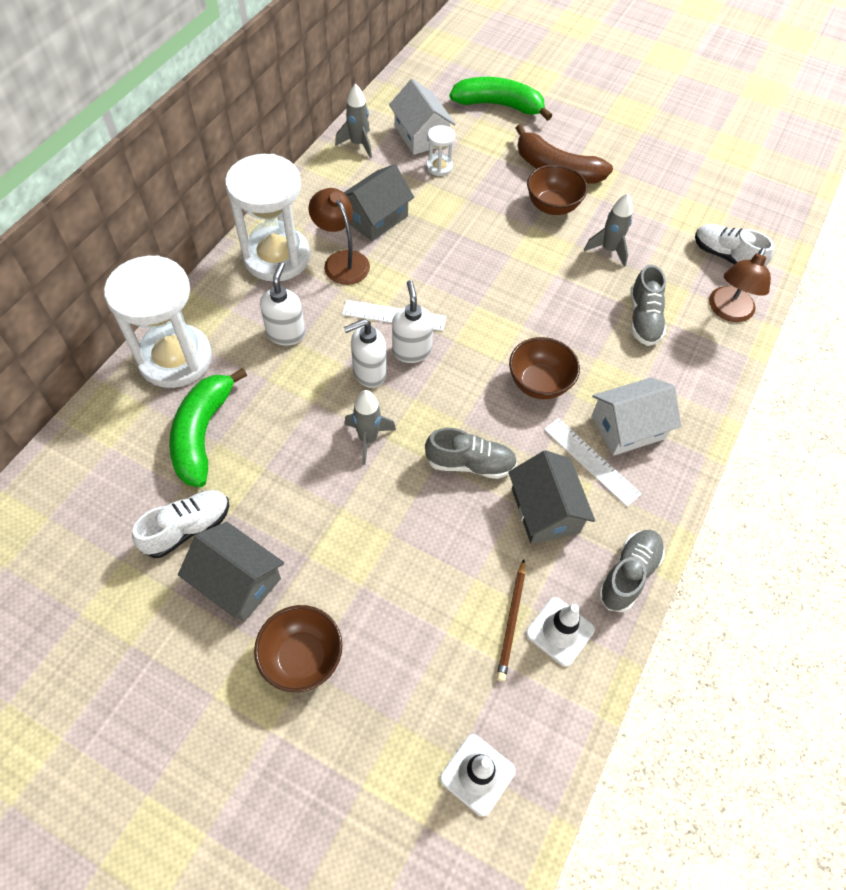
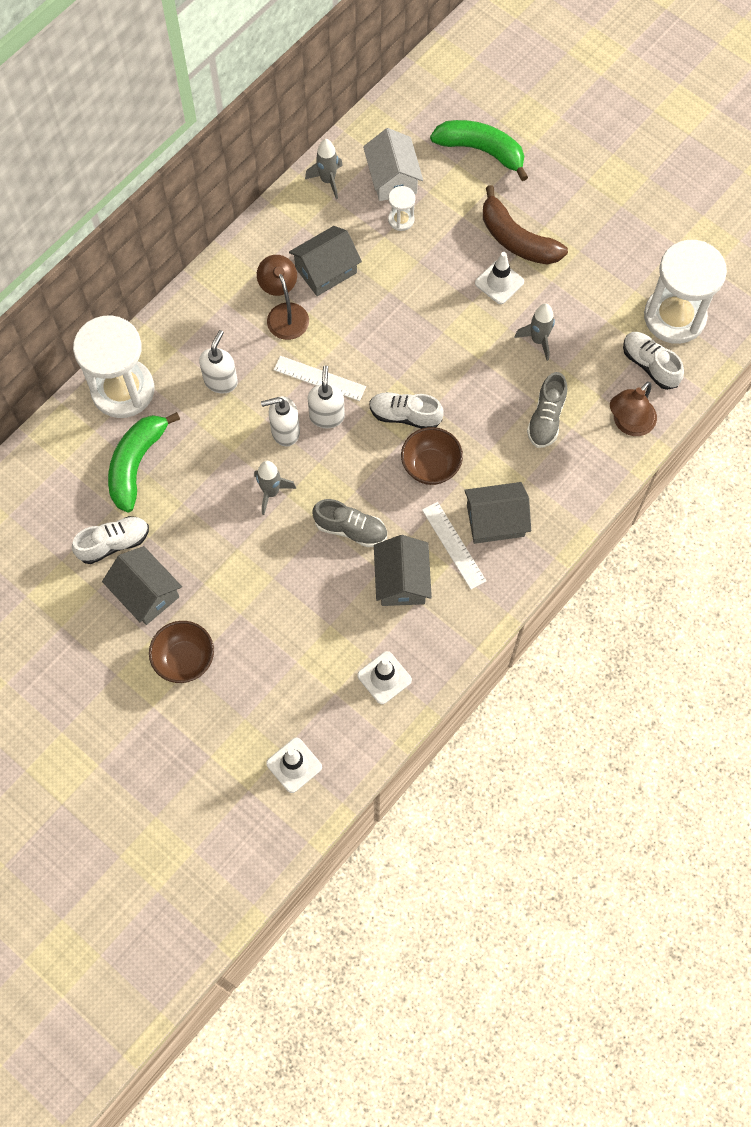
camera: 15 degrees right, 10 degrees up
white hourglass [225,154,310,281] -> white hourglass moved to [644,240,727,344]
brown pencil [496,559,525,682] -> none
brown bowl [527,164,588,215] -> white traffic cone [475,252,524,304]
white house [591,377,681,456] -> grey house [464,482,531,544]
grey shoe [598,530,664,612] -> none
none -> white shoe [369,392,444,429]

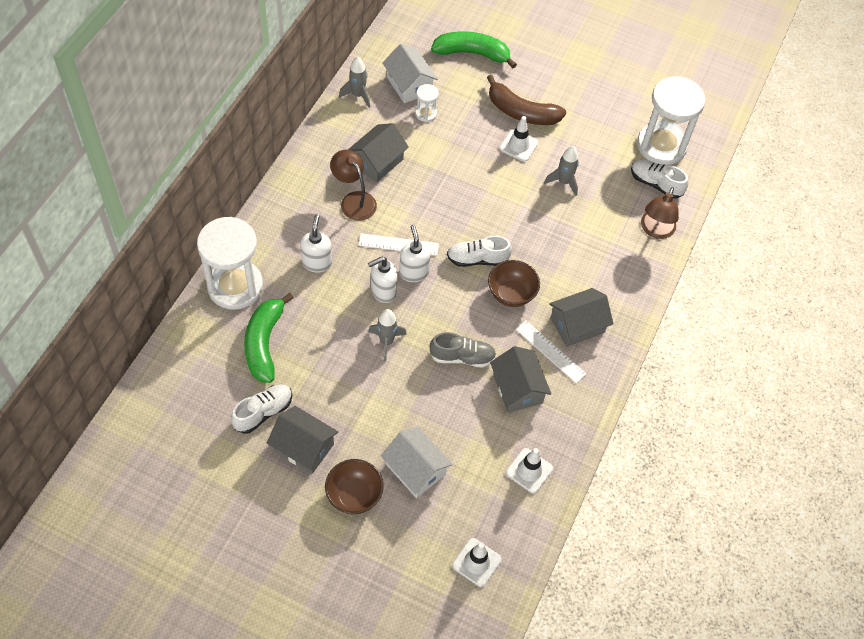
camera: 20 degrees left, 10 degrees down
grey shoe [527,372,567,448] -> none
none -> white house [381,427,453,498]

